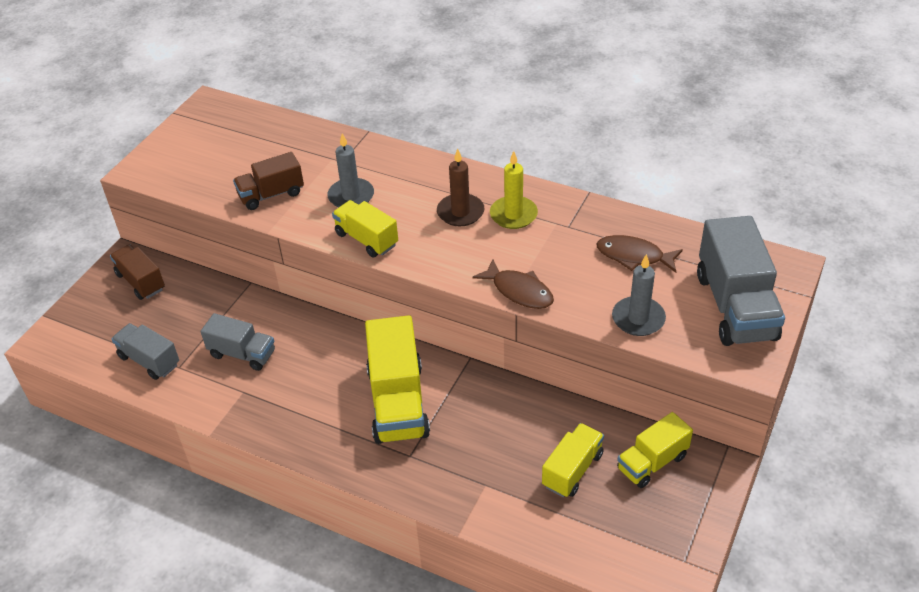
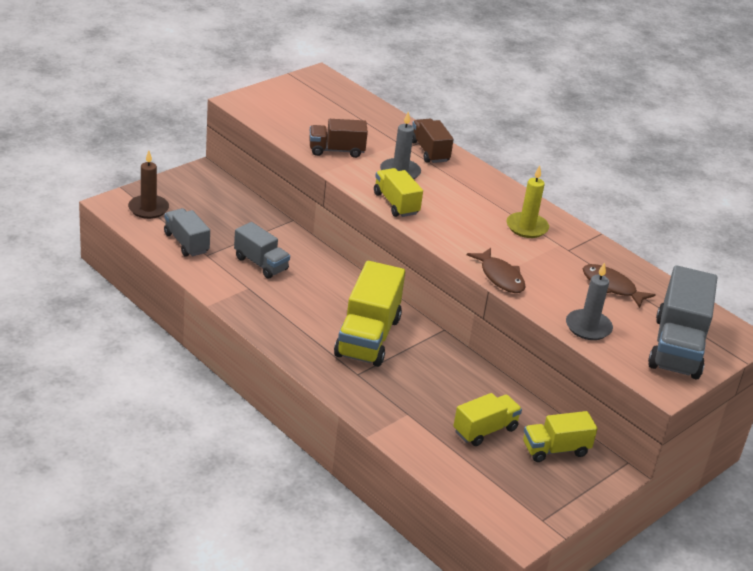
camera: 15 degrees right, 10 degrees down
brown truck [110,245,165,300] -> brown truck moved to [412,119,454,163]
brown candle [437,148,484,227] -> brown candle moved to [128,151,169,219]

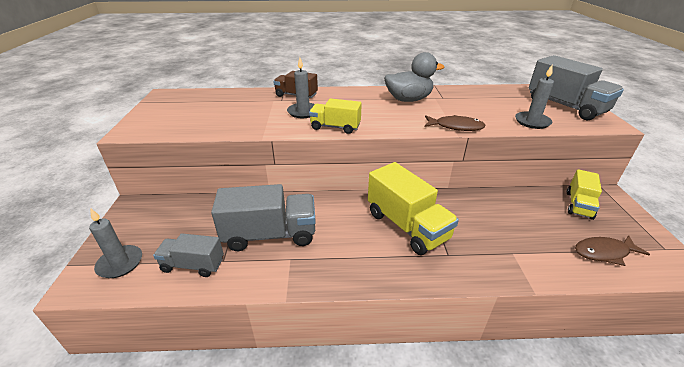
camera: 45 degrees left, 0 degrees up
brown candle [128,151,169,219] -> grey candle [89,208,142,278]
grey truck [234,222,290,278] -> grey truck [211,184,316,251], size x1.68
brown truck [309,119,368,158] -> none
yellow truck [453,393,522,446] -> none
yellow candle [507,165,549,238] -> grey duck [384,52,444,102]
brown fish [583,264,656,308] -> brown fish moved to [575,235,650,266]

